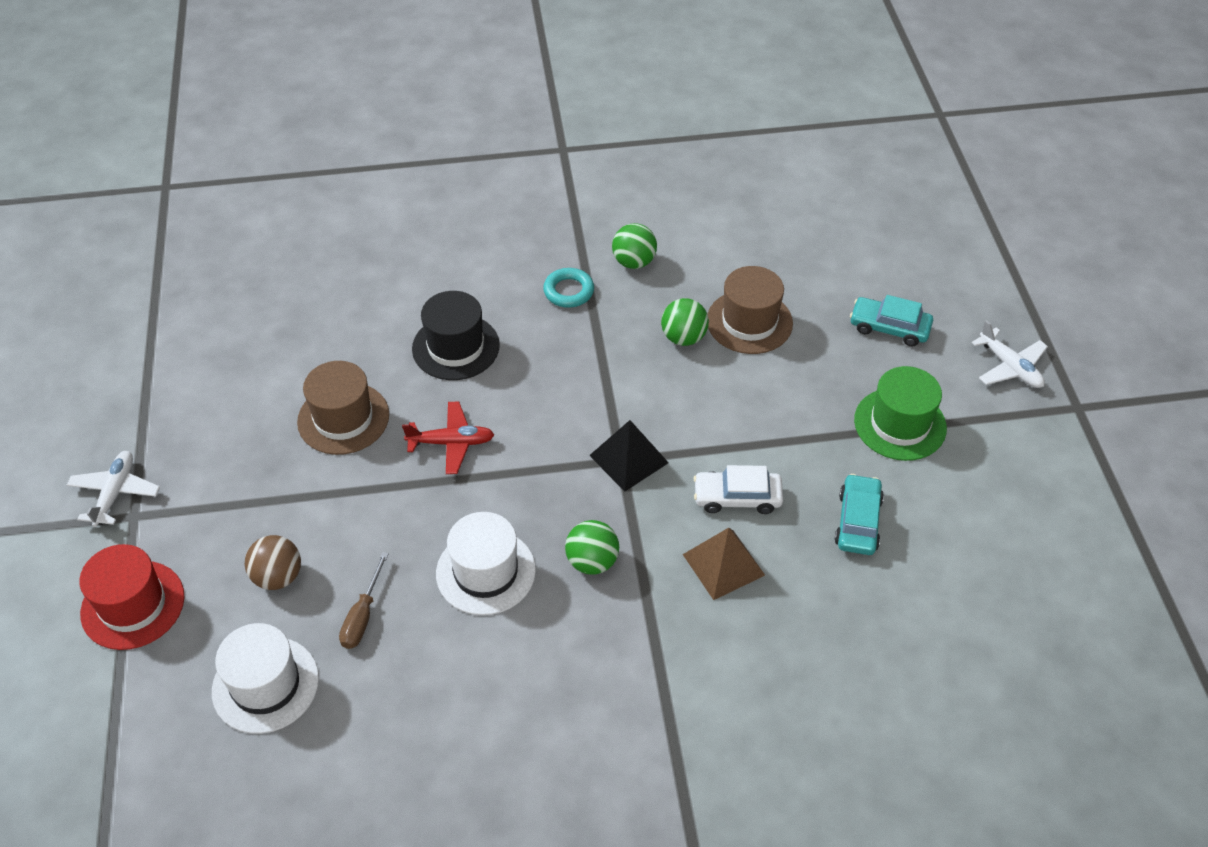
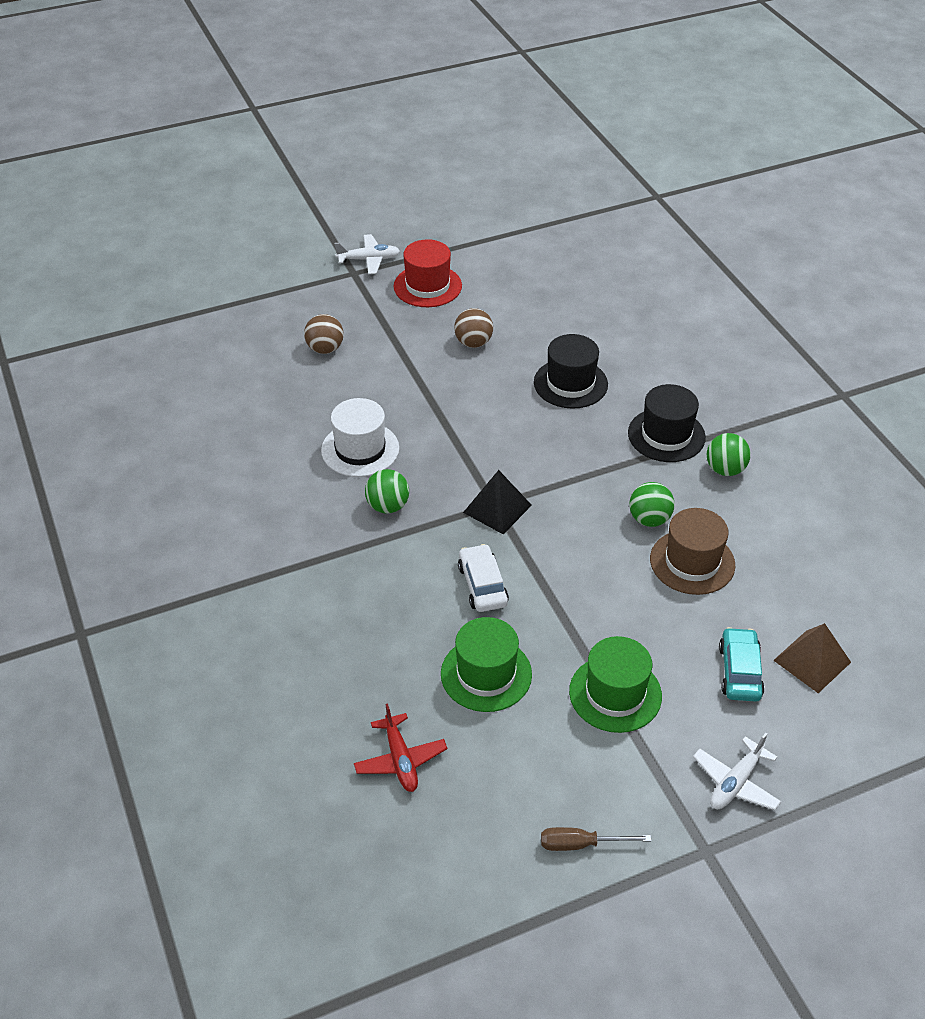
camera: 75 degrees right, 5 degrees down
red hat [79,544,184,650] -> red hat moved to [394,239,462,307]
white hat [212,623,319,734] -> none
brown hat [297,361,389,455] -> brown ball [454,308,493,348]
brown screwdriver [339,552,389,649] -> brown screwdriver moved to [541,827,651,851]
red plane [402,401,494,474] -> red plane moved to [354,703,447,792]
turquoise ring [543,268,594,308] -> black hat [628,384,706,462]
brown pyramid [683,528,765,600] -> brown pyramid moved to [773,623,851,693]
turquoise car [835,474,884,555] -> green hat [441,617,532,712]

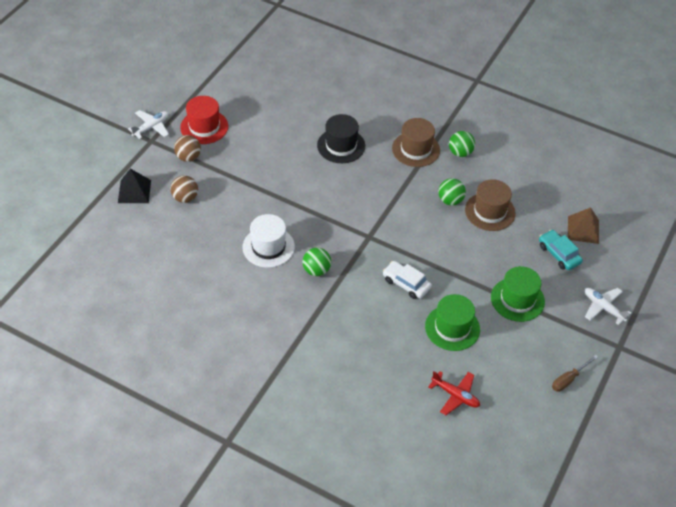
camera: 40 degrees left, 5 degrees up
brown ball [454,308,493,348] -> brown ball moved to [174,135,201,162]
black pyramid [463,470,532,534] -> black pyramid moved to [118,169,151,203]
black hat [628,384,706,462] -> brown hat [392,118,440,167]
white plane [693,733,781,810] -> white plane turned 135 degrees clockwise [585,288,631,325]

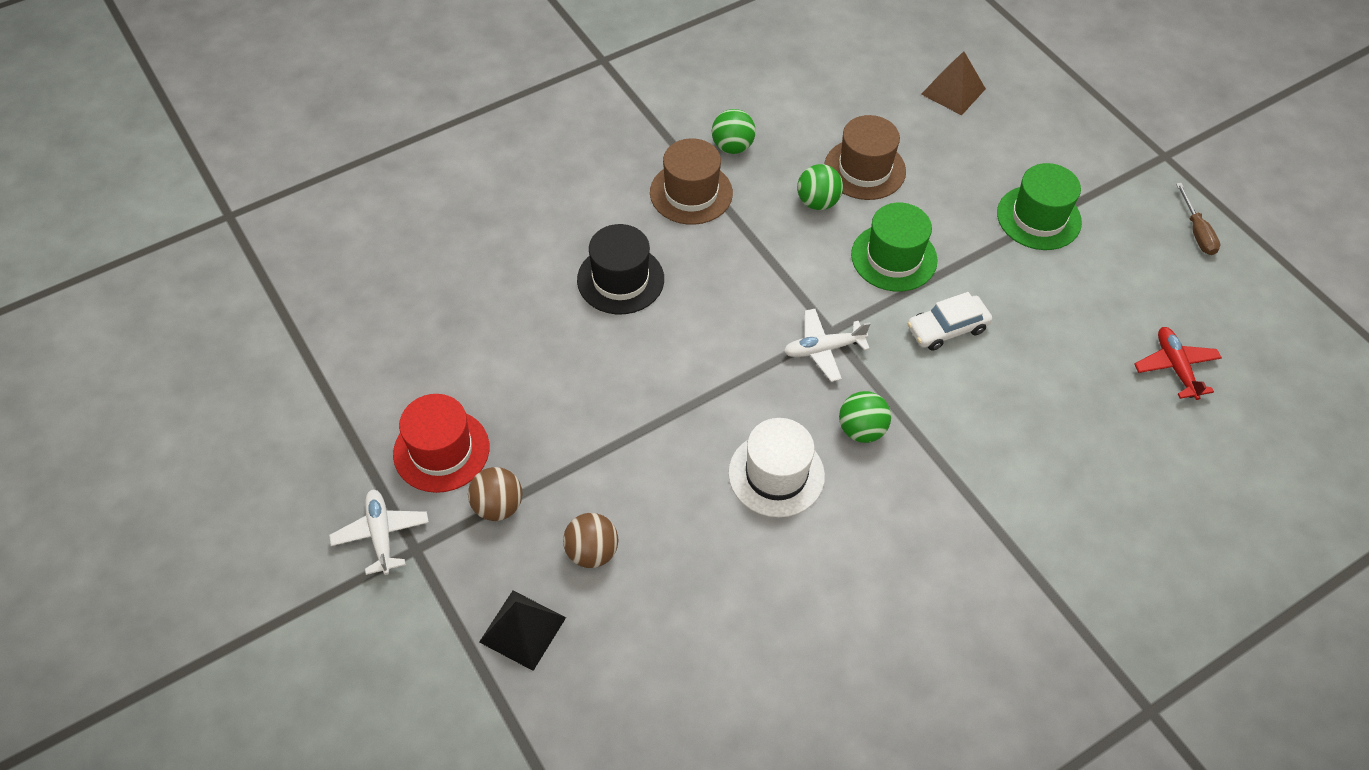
camera: 60 degrees left, 5 degrees up
green hat [425,294,480,351] -> green hat moved to [851,203,938,291]
red plane [428,371,480,415] -> red plane turned 75 degrees counterclockwise [1134,327,1222,400]
turquoise car [539,230,583,270] -> none
white plane [585,288,631,325] -> white plane moved to [784,309,870,382]

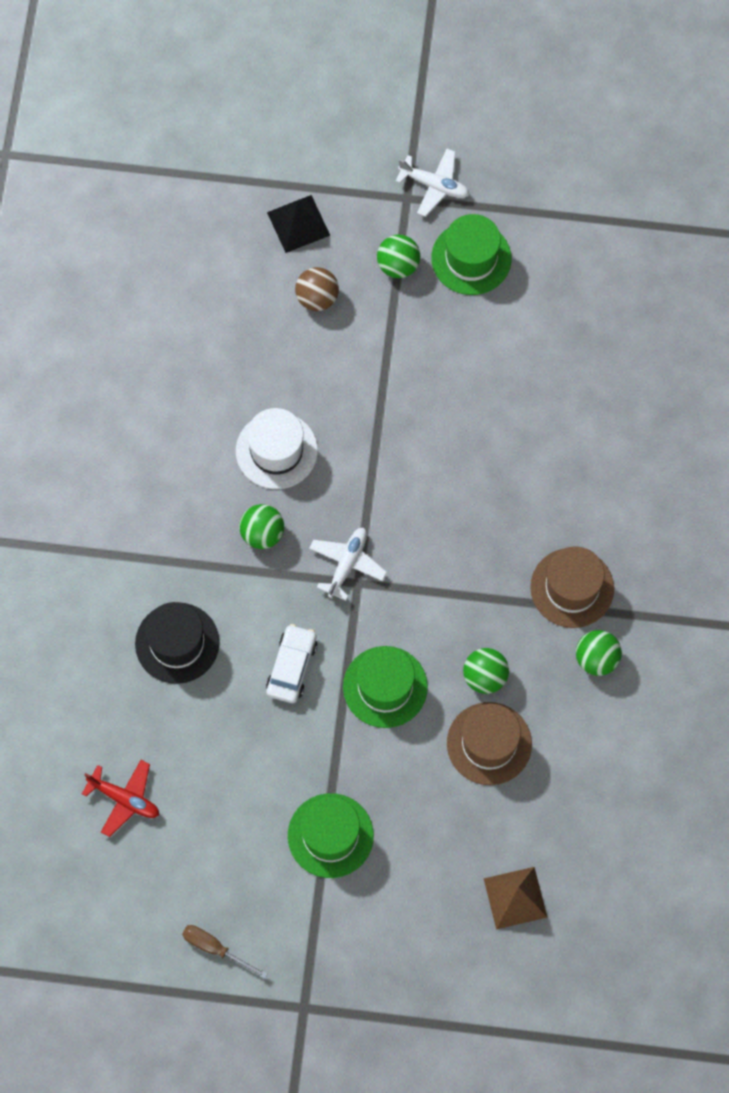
camera: 130 degrees right, 15 degrees up
red hat [393,394,489,493] -> green hat [431,214,512,295]
brown ball [468,467,522,521] -> green ball [377,234,420,278]
black hat [577,224,664,314] -> black hat moved to [135,602,219,684]

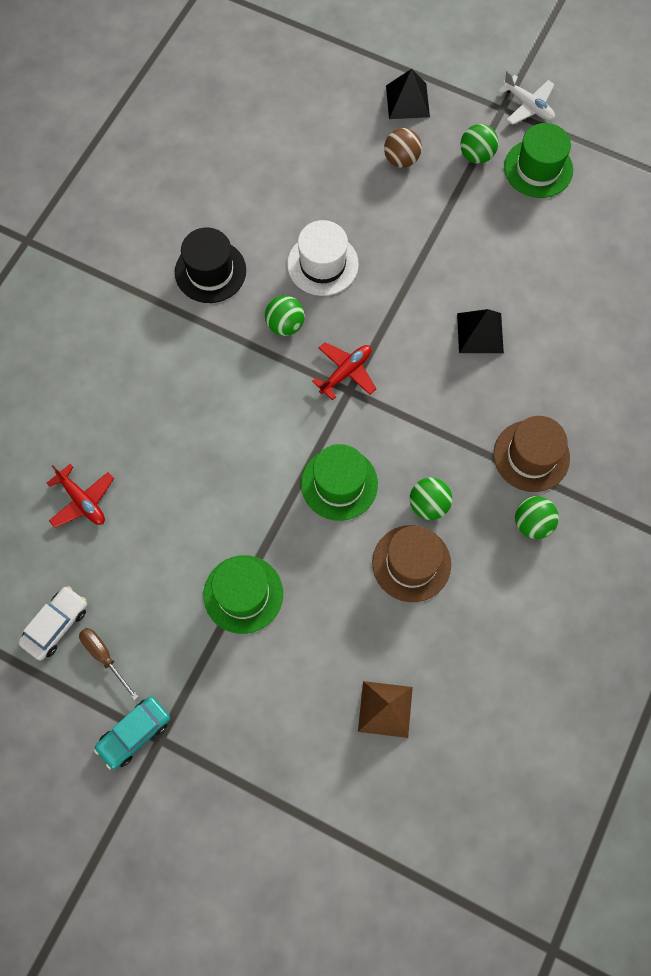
camera: 20 degrees right, 0 degrees up
black hat [135,602,219,684] -> black hat moved to [175,227,246,303]
white car [266,624,317,703] -> white car moved to [18,586,87,661]
white plane [309,528,387,601] -> red plane [312,342,376,400]
none -> turquoise car [94,696,170,770]
none -> black pyramid [457,309,504,353]

